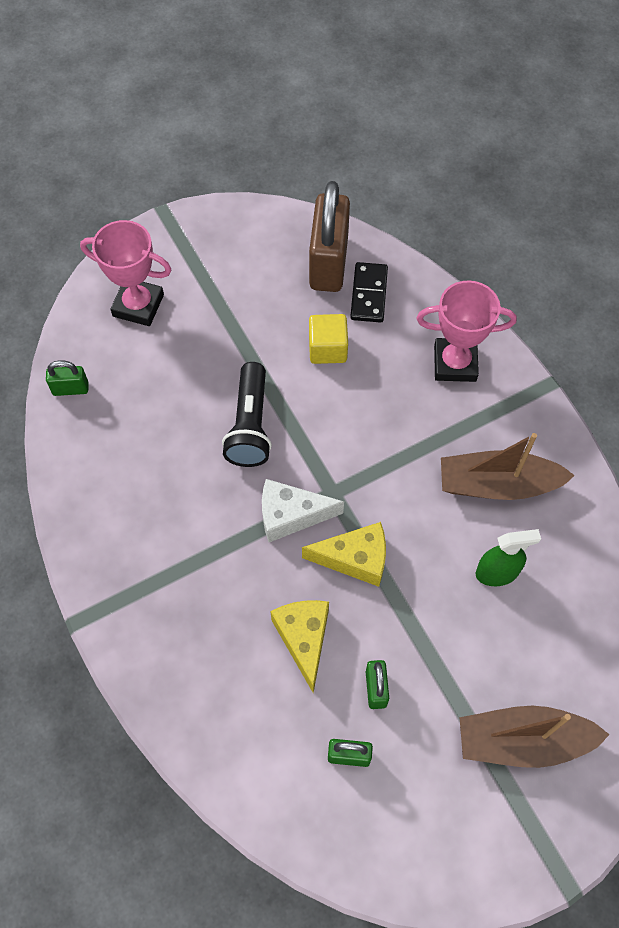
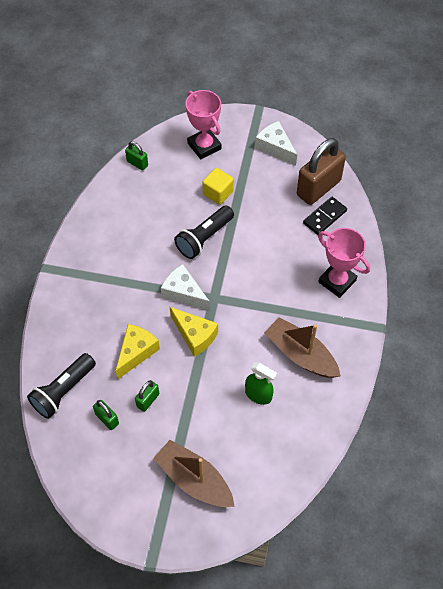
camera: 40 degrees right, 5 degrees down
yellow cube [309,314,348,364] -> yellow cube moved to [202,168,234,205]
none -> black flashlight [27,353,96,419]
none -> white cheese [255,121,297,166]

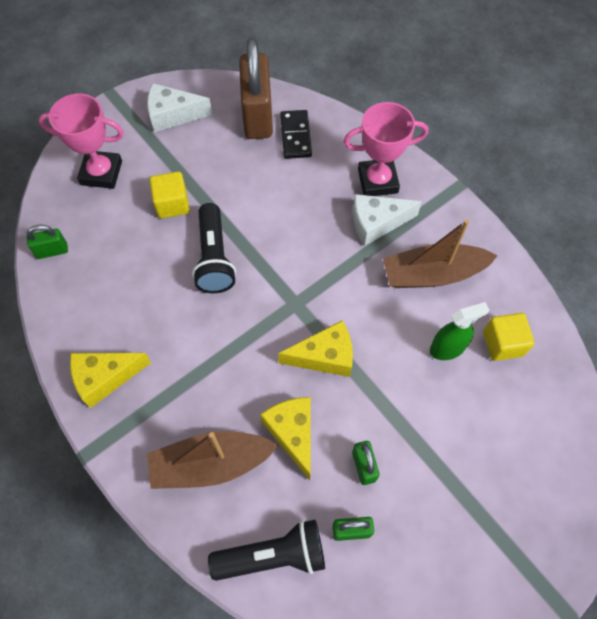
camera: 50 degrees left, 5 degrees up
black flashlight [27,353,96,419] -> black flashlight turned 90 degrees counterclockwise [208,520,325,581]
brown boat [153,440,235,507] -> brown boat moved to [147,431,278,489]
white cheese [161,264,210,311] -> white cheese moved to [353,194,422,246]
none -> yellow cheese [70,353,151,408]
none -> yellow cube [483,313,535,361]

